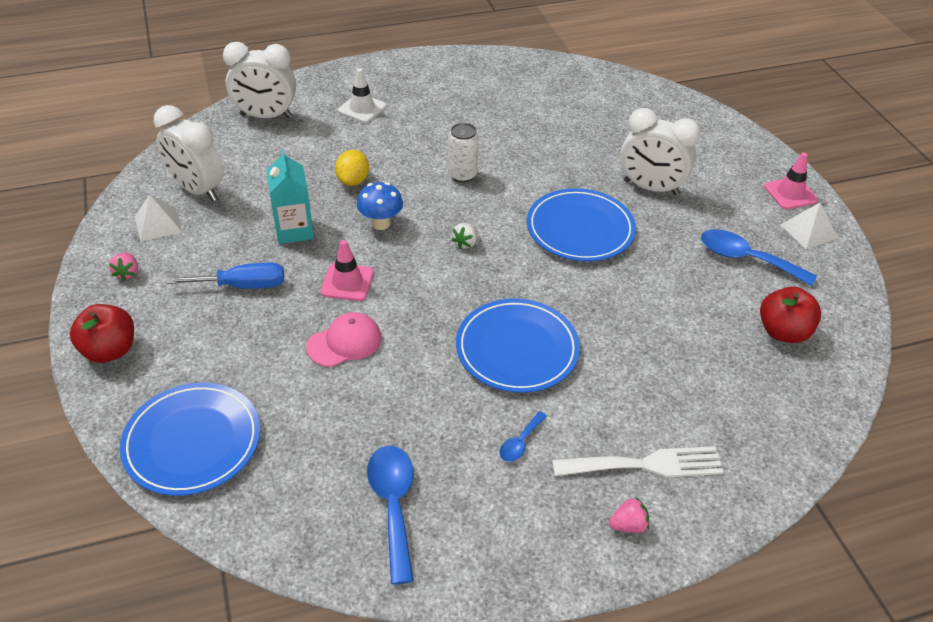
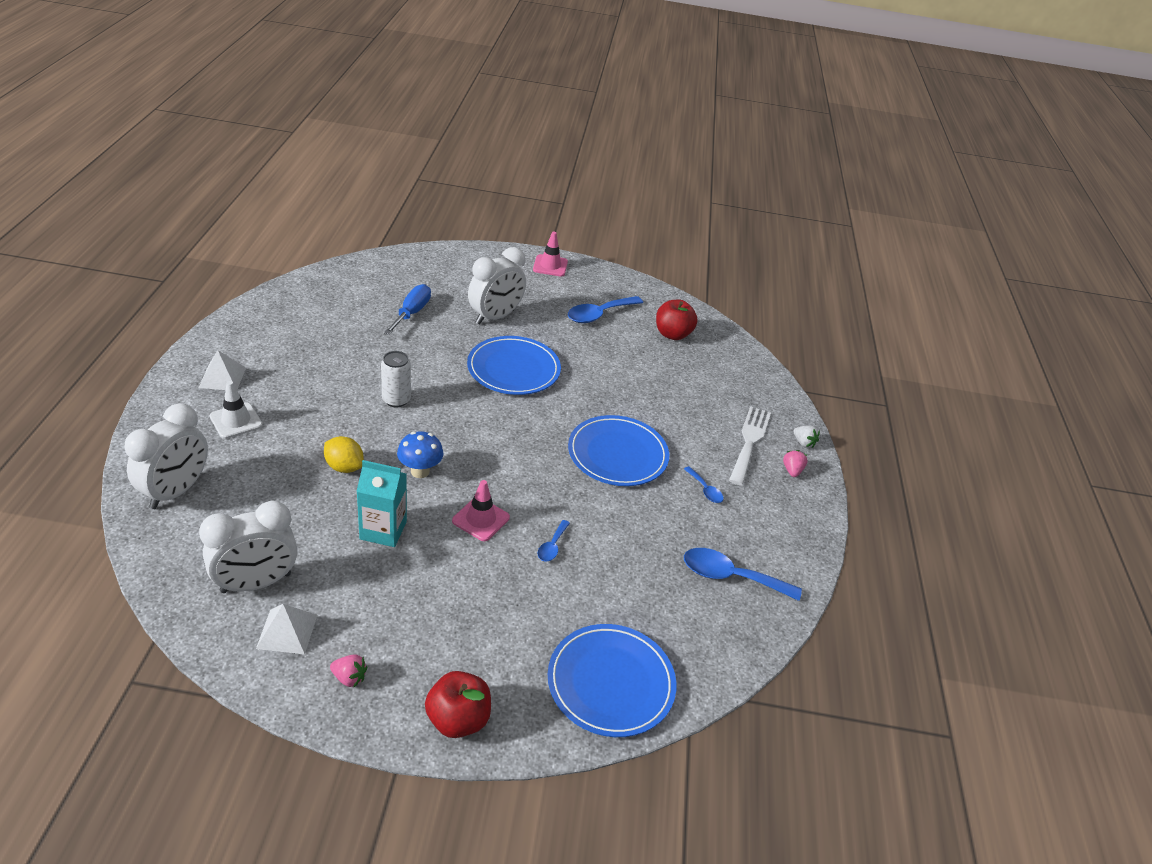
camera: 70 degrees left, 5 degrees down
blue screwdriver [167,262,284,289] -> blue screwdriver moved to [384,284,431,335]
pink cap [306,312,381,367] -> blue spoon [538,520,570,562]
white strawberry [451,223,477,249] -> white strawberry moved to [794,425,820,448]
white pyramid [781,203,838,249] -> white pyramid moved to [198,350,246,390]

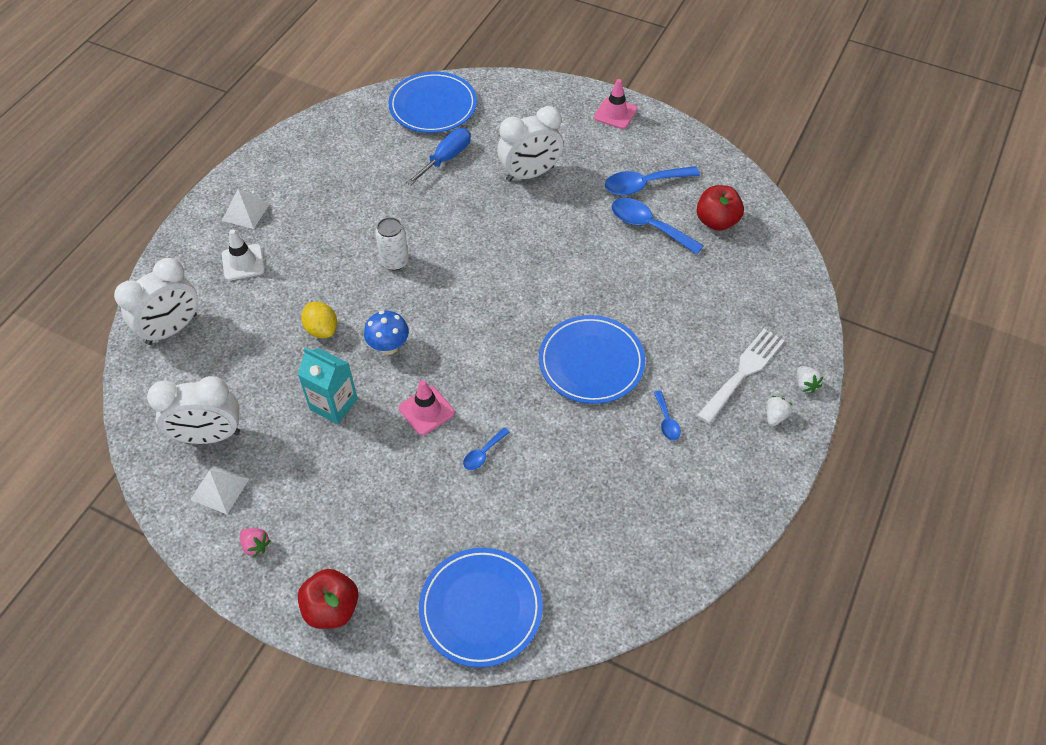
camera: 25 degrees right, 15 degrees up
blue plate [467,336,561,395] -> blue plate moved to [388,71,477,133]
blue spoon [684,548,802,601] -> blue spoon moved to [611,198,704,255]
pink strawberry [783,450,808,477] -> white strawberry [766,396,792,426]

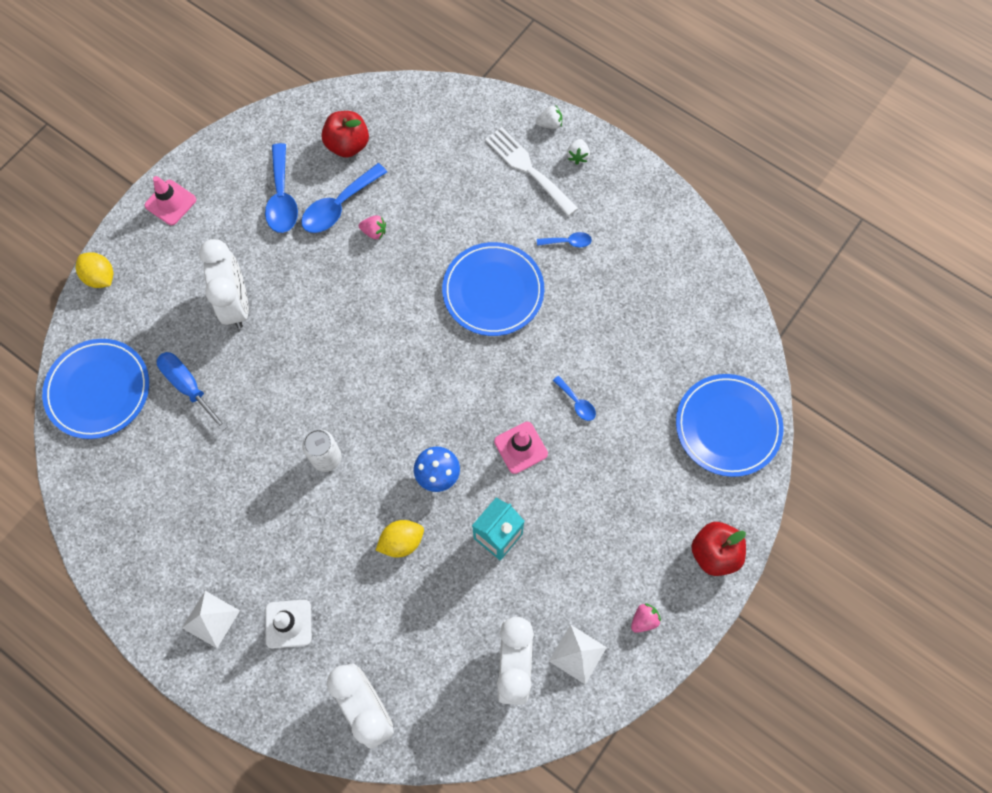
camera: 80 degrees left, 15 degrees up
white strawberry [766,396,792,426] -> white strawberry turned 120 degrees counterclockwise [567,139,590,165]
none -> yellow lemon [76,252,113,288]
none -> pink strawberry [359,215,386,239]

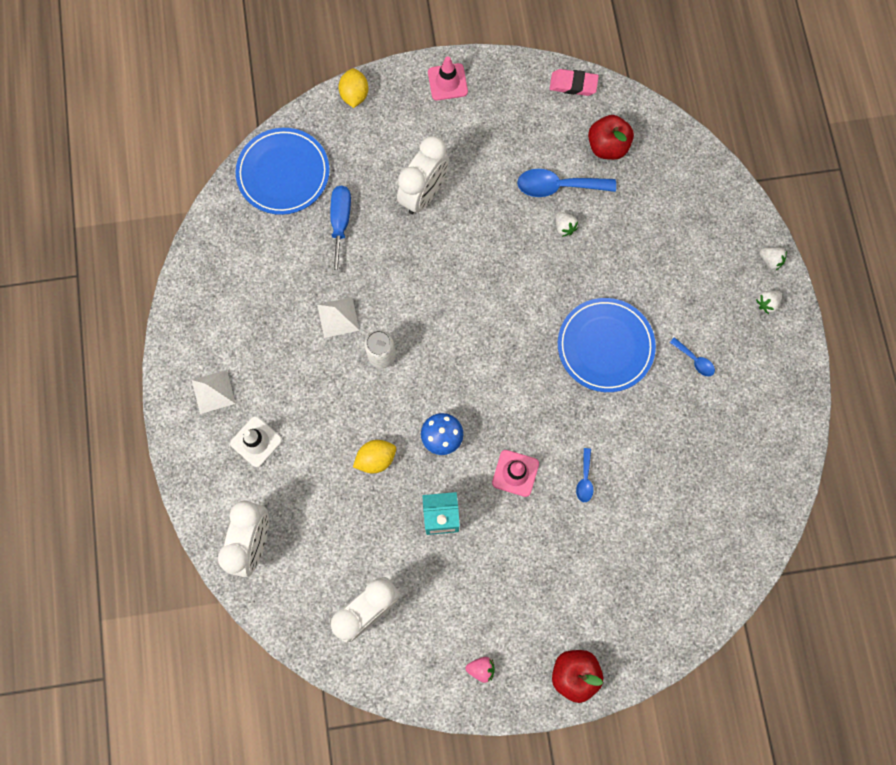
camera: 45 degrees right, 5 degrees up
blue spoon [265,143,298,233] -> none
pink strawberry [359,215,386,239] -> white strawberry [556,212,578,237]
yellow lemon [376,520,424,557] -> yellow lemon turned 45 degrees counterclockwise [353,440,396,473]
white fork [485,127,578,216] -> none
white pyramid [549,624,607,685] -> white pyramid moved to [317,297,359,338]
blue plate [676,374,783,477] -> none
none -> pink eraser [550,69,599,96]

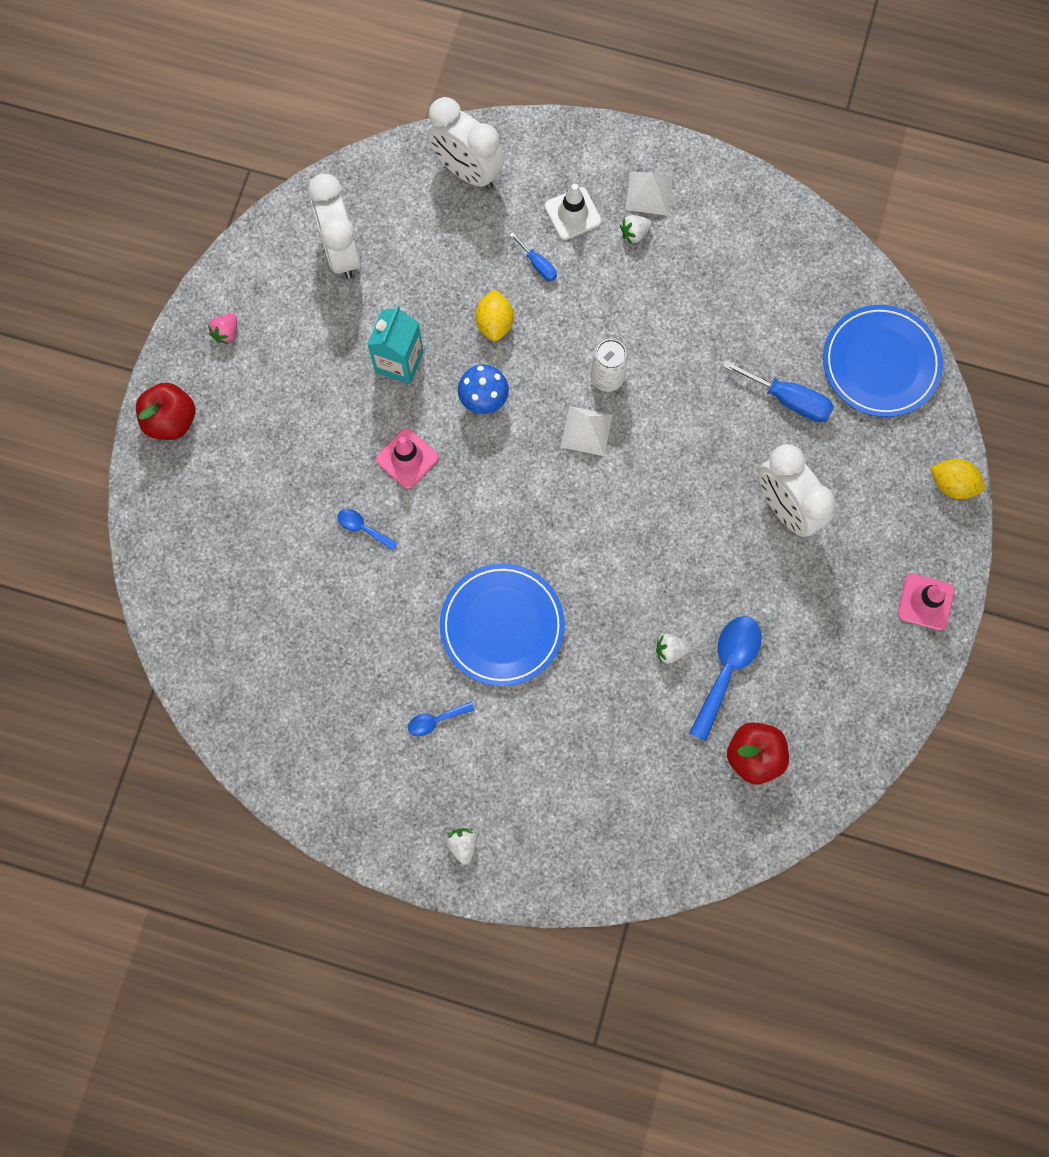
camera: 115 degrees right, 0 degrees up
white pyramid [317,297,359,338] -> white pyramid moved to [561,406,613,456]
pink eraser [550,69,599,96] -> none
white strawberry [759,247,787,271] -> white strawberry moved to [620,215,652,244]
none -> blue screwdriver [510,232,557,281]

